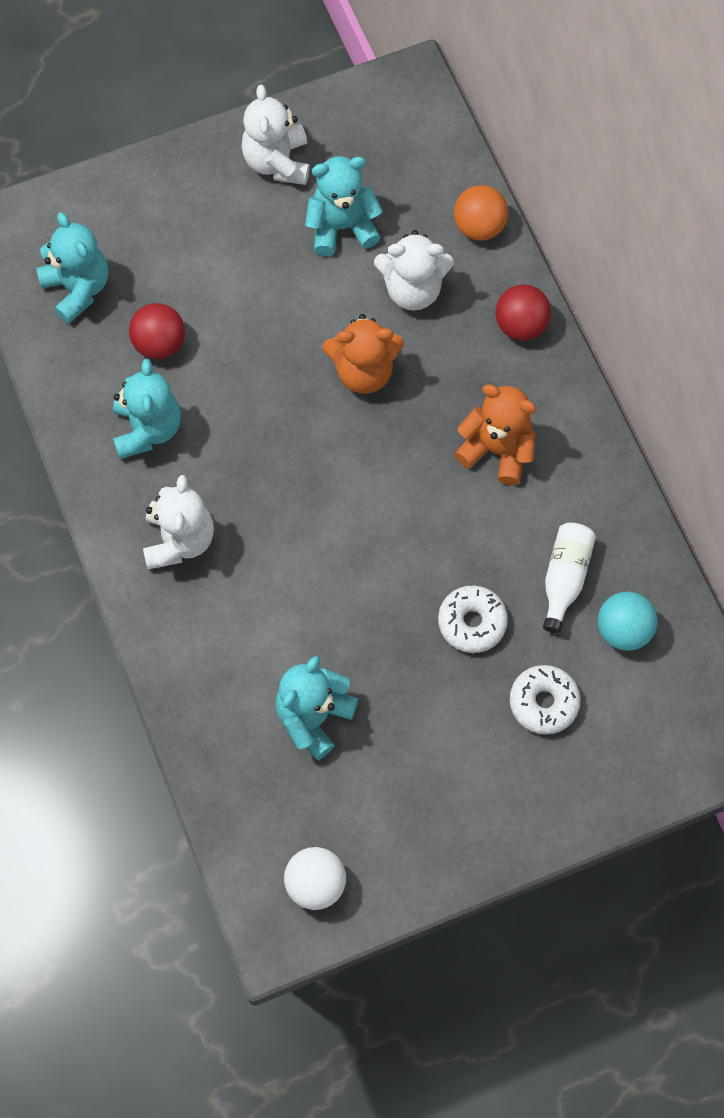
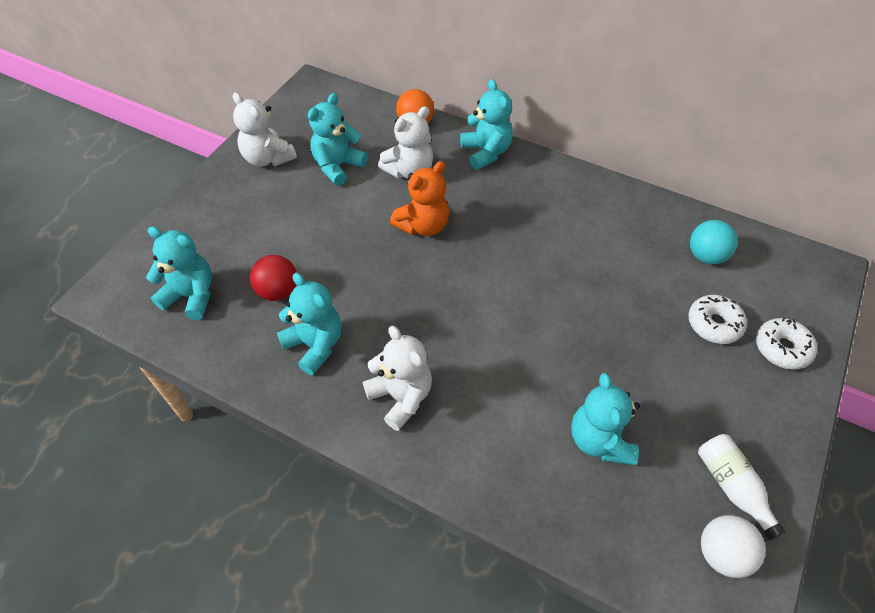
camera: 40 degrees left, 15 degrees down
white donut [438,585,508,653] -> white donut moved to [756,318,817,370]
orange teddy bear [454,384,536,485] -> none
red ball [495,284,551,341] -> turquoise teddy bear [460,79,513,170]
white bottle [543,523,596,633] -> white bottle moved to [698,434,786,540]

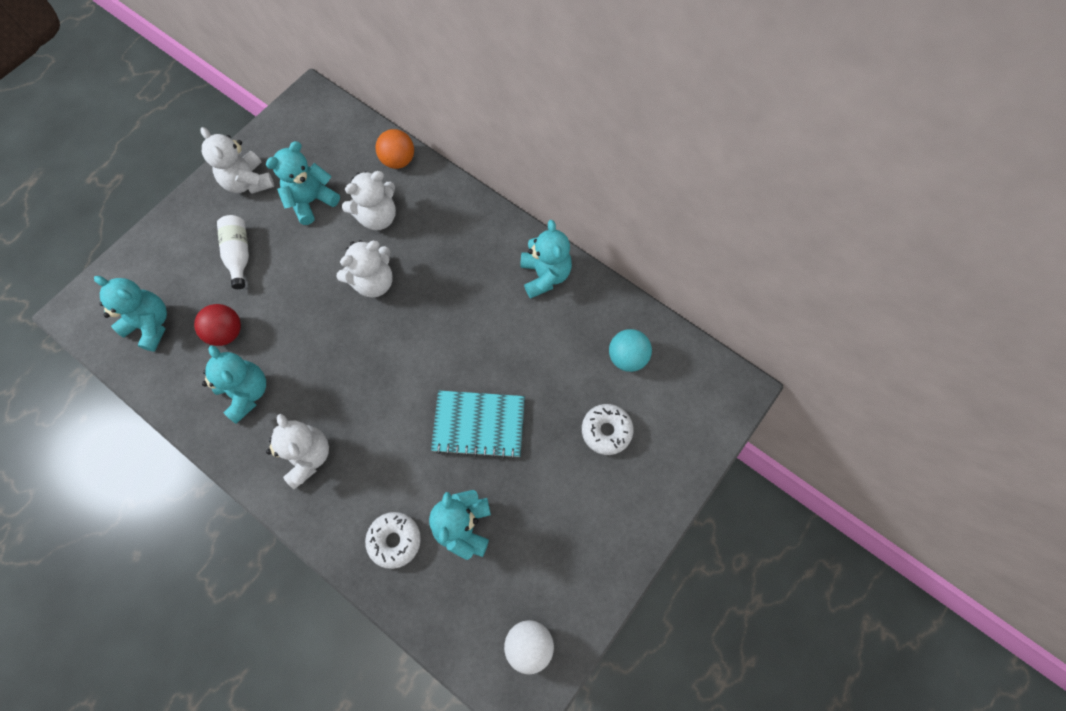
camera: 10 degrees right, 15 degrees up
orange teddy bear [390,161,449,236] -> white teddy bear [337,240,393,298]
turquoise teddy bear [460,79,513,170] -> turquoise teddy bear moved to [520,220,572,299]
white bottle [698,434,786,540] -> white bottle moved to [217,215,249,289]
white donut [756,318,817,370] -> white donut moved to [365,512,421,569]
none -> turquoise notebook [431,391,525,459]

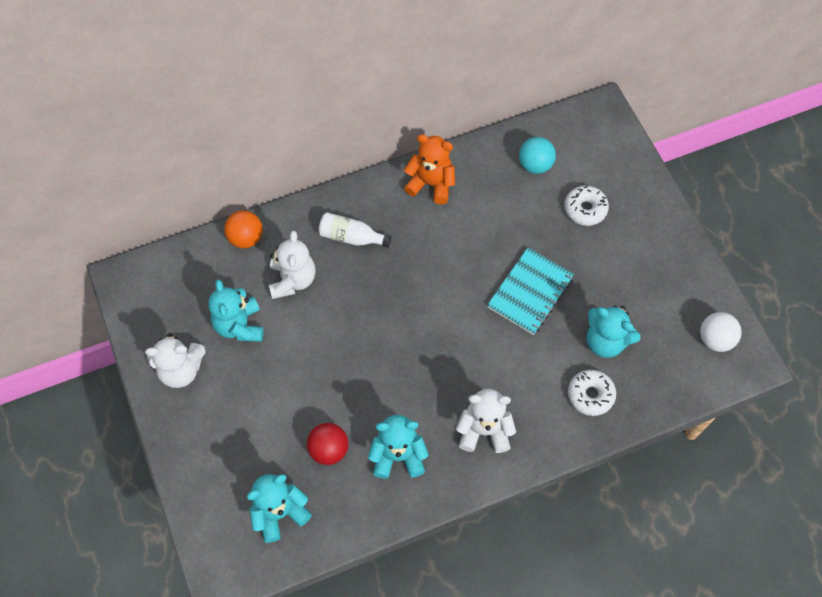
camera: 60 degrees left, 5 degrees down
white bottle [217,215,249,289] -> white bottle moved to [319,213,391,247]
white teddy bear [337,240,393,298] -> none
turquoise teddy bear [520,220,572,299] -> orange teddy bear [404,134,455,204]

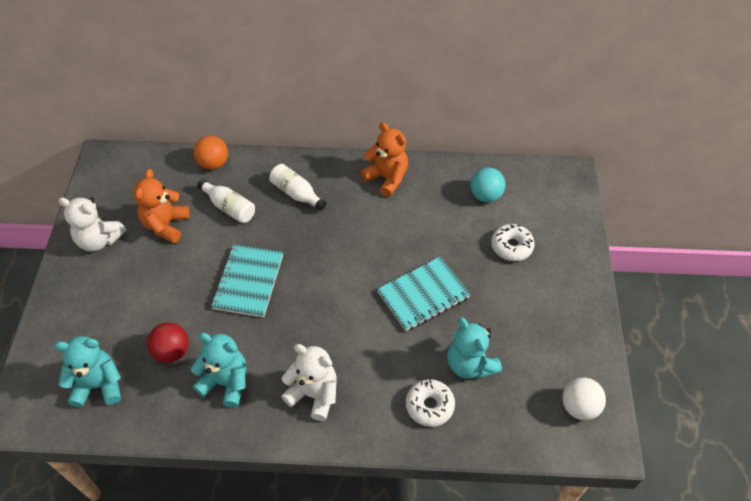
camera: 25 degrees right, 10 degrees down
turquoise teddy bear [208,280,263,342] -> orange teddy bear [133,169,190,243]
white teddy bear [269,231,316,299] -> white bottle [197,179,255,223]
none -> turquoise notebook [211,244,283,318]

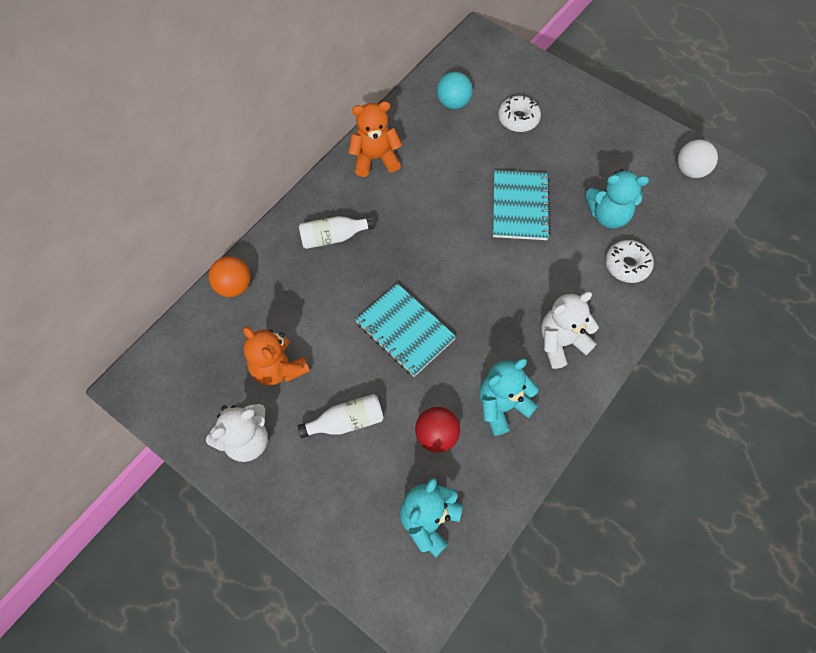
camera: 55 degrees left, 10 degrees up
white bottle [197,179,255,223] -> white bottle moved to [298,394,384,438]

